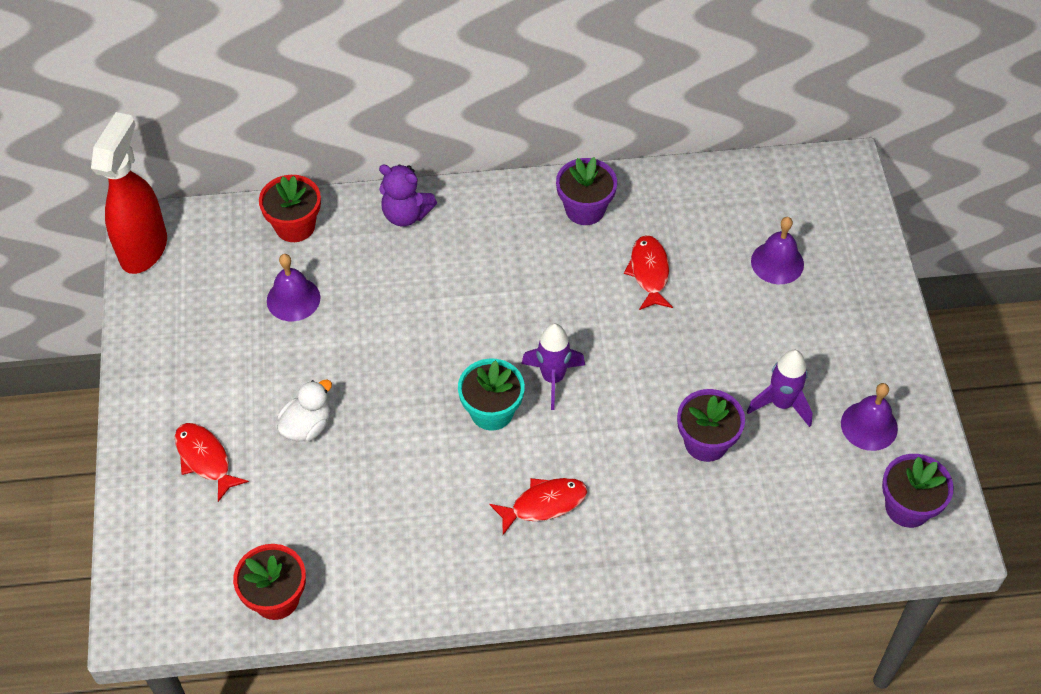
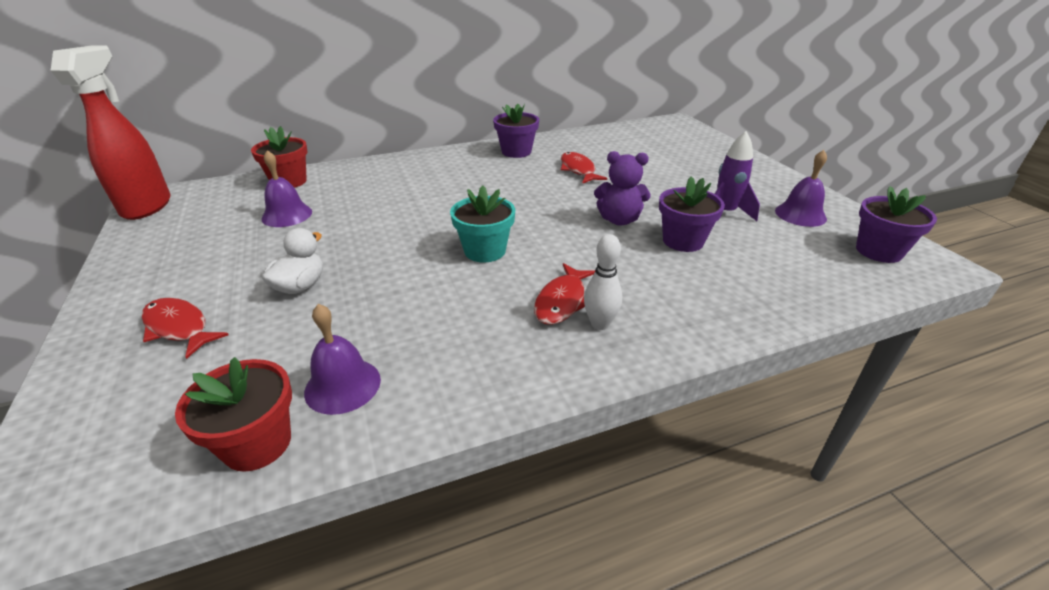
camera: 15 degrees left, 20 degrees down
purple teddy bear [379,164,437,226] -> purple teddy bear moved to [594,151,651,226]
red fish [489,478,588,535] -> red fish turned 150 degrees clockwise [534,263,595,325]
purple rocket [521,323,585,410] -> none
purple bell [751,217,804,284] -> purple bell moved to [304,304,381,415]
none -> white bowling pin [584,234,622,330]

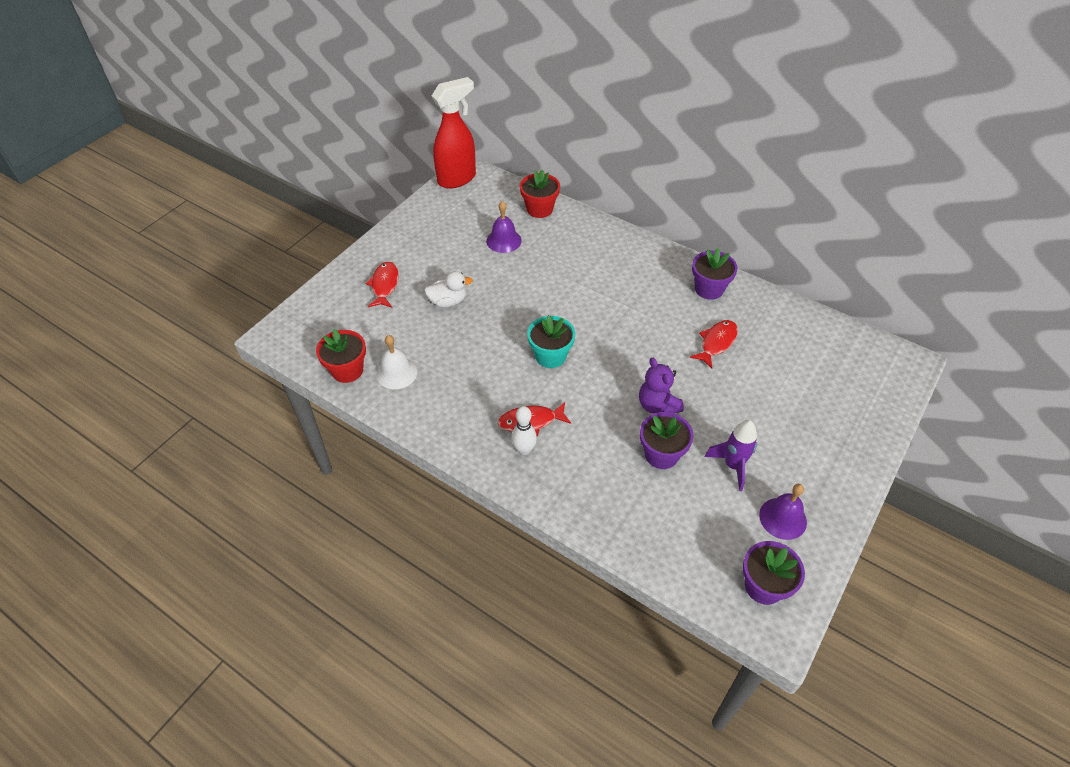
camera: 55 degrees right, 15 degrees up
purple bell [304,304,381,415] -> white bell [376,335,417,389]

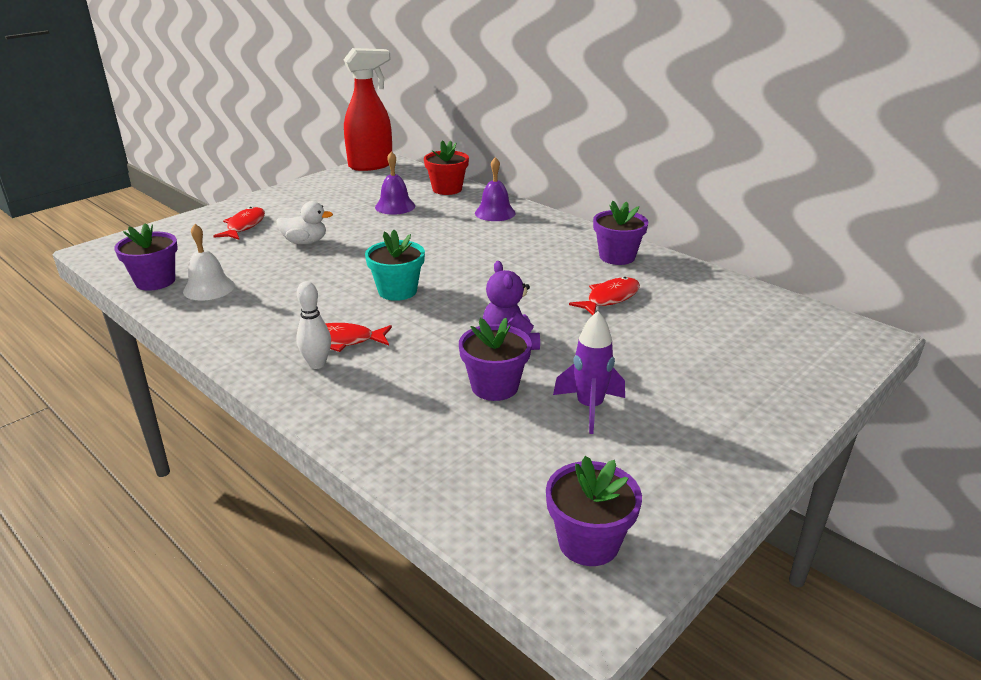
camera: 10 degrees right, 20 degrees down
red flower pot [316,329,366,383] -> purple flower pot [114,223,178,291]
purple bell [759,484,807,540] -> purple bell moved to [475,157,516,221]

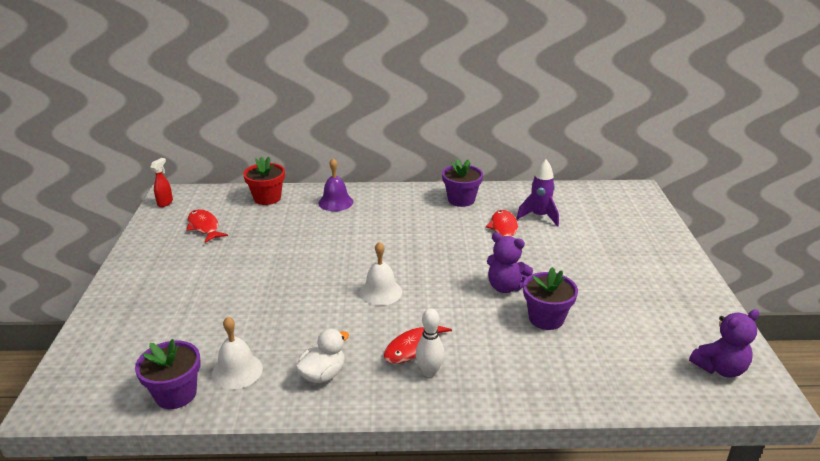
camera: 45 degrees left, 0 degrees up
red fish [214,207,265,240] -> red fish moved to [186,209,228,243]
white duck [276,201,333,244] -> white duck moved to [296,329,349,383]
red spray bottle [343,48,392,171] -> red spray bottle [150,158,173,207], size x0.42
turquoise flower pot [365,230,425,301] -> white bell [360,241,402,306]
purple bell [375,151,415,215] -> none
purple flower pot [546,456,642,566] -> purple teddy bear [689,309,759,378]
purple rocket [553,311,625,434] -> purple rocket moved to [516,160,559,227]

